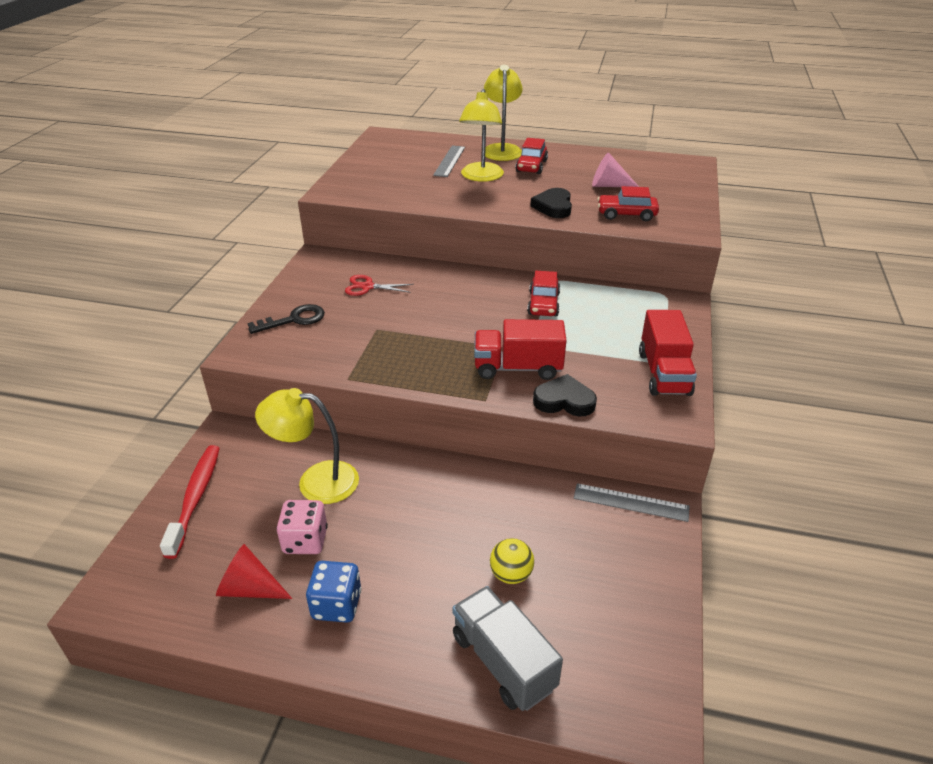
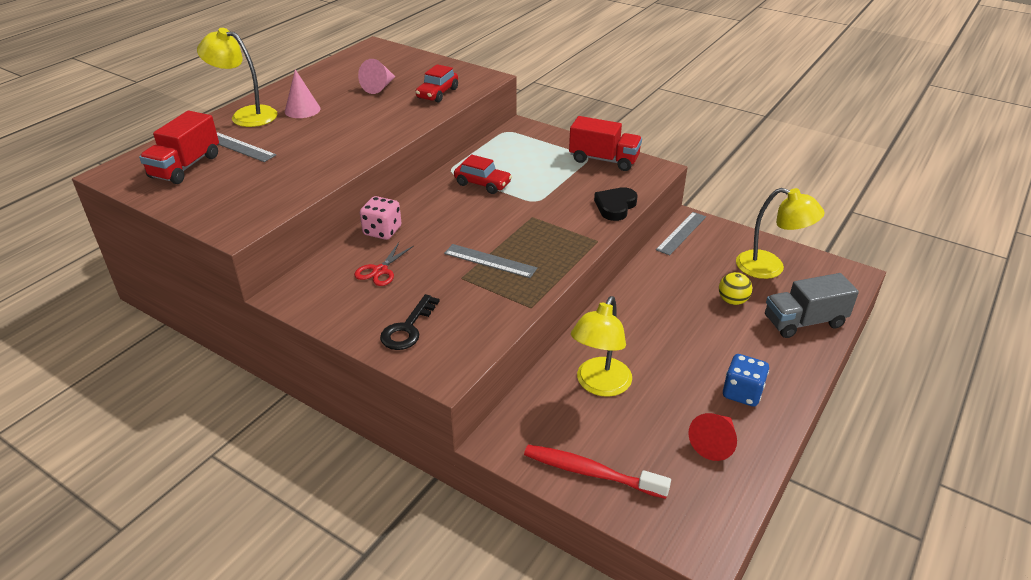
camera: 70 degrees left, 0 degrees up
black key [247,304,325,334] -> black key turned 150 degrees counterclockwise [380,294,440,350]
pink dice [277,500,328,554] -> pink dice moved to [360,196,402,240]
yellow lamp [459,89,504,182] -> yellow lamp moved to [736,188,825,279]
red truck [474,319,567,380] -> red truck moved to [139,111,219,184]
red car [516,138,548,174] -> pink cone [285,69,321,118]
black heart [530,188,572,218] -> none
none -> grey ruler [444,244,537,278]

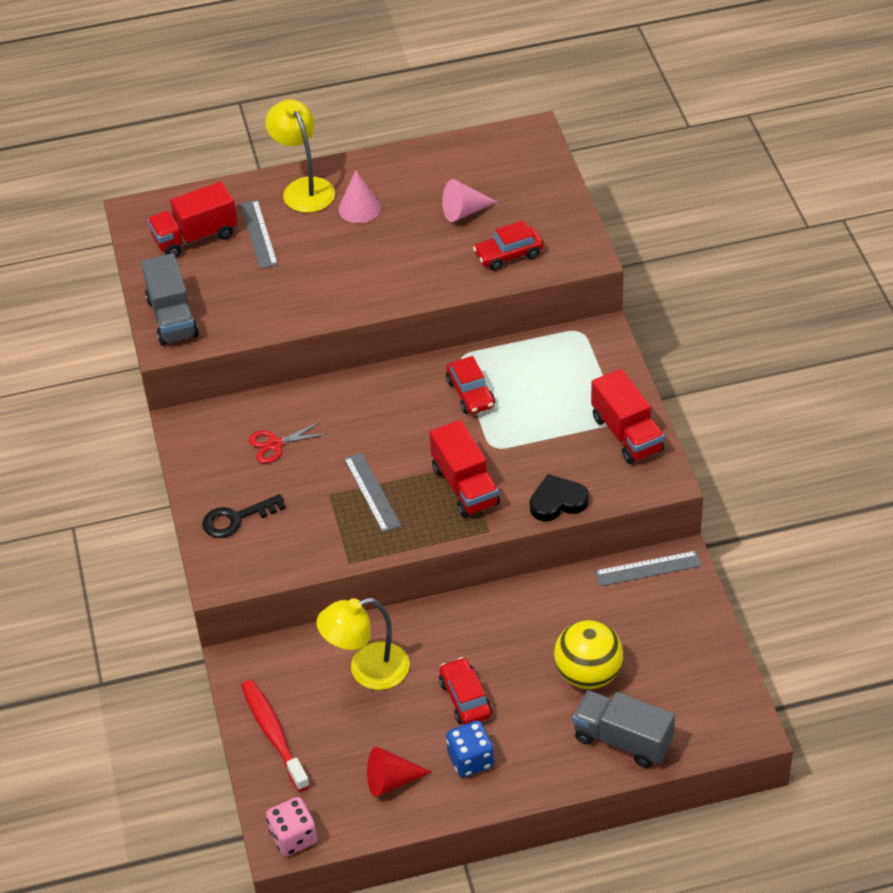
camera: 45 degrees right, 10 degrees up
pink dice [360,196,402,240] -> pink dice moved to [266,797,317,856]
yellow ball [719,272,752,305] -> yellow ball [554,620,623,689], size x1.77
yellow lamp [736,188,825,279] -> none
none -> grey truck [141,253,199,345]
none -> red truck [429,420,500,517]
none -> red car [439,657,492,725]

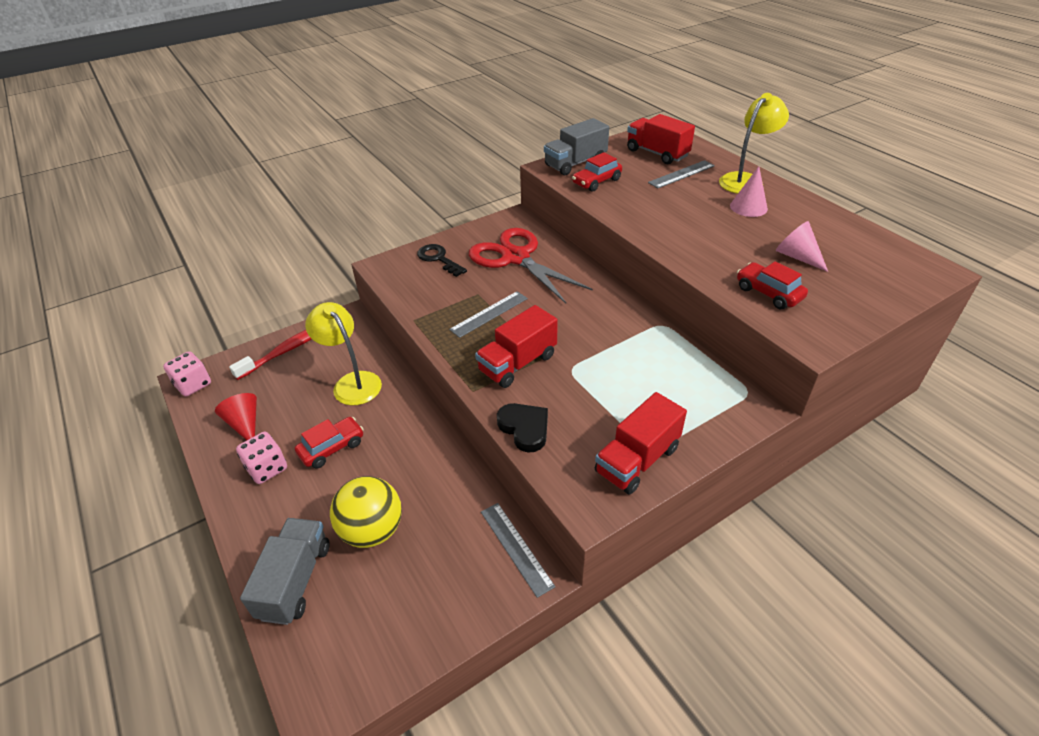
camera: 70 degrees right, 5 degrees down
red scissors [249,421,327,463] -> red scissors [469,228,593,303], size x2.23
red car [446,356,495,414] -> red car moved to [572,152,622,192]
blue dice [446,721,494,778] -> pink dice [236,432,287,484]

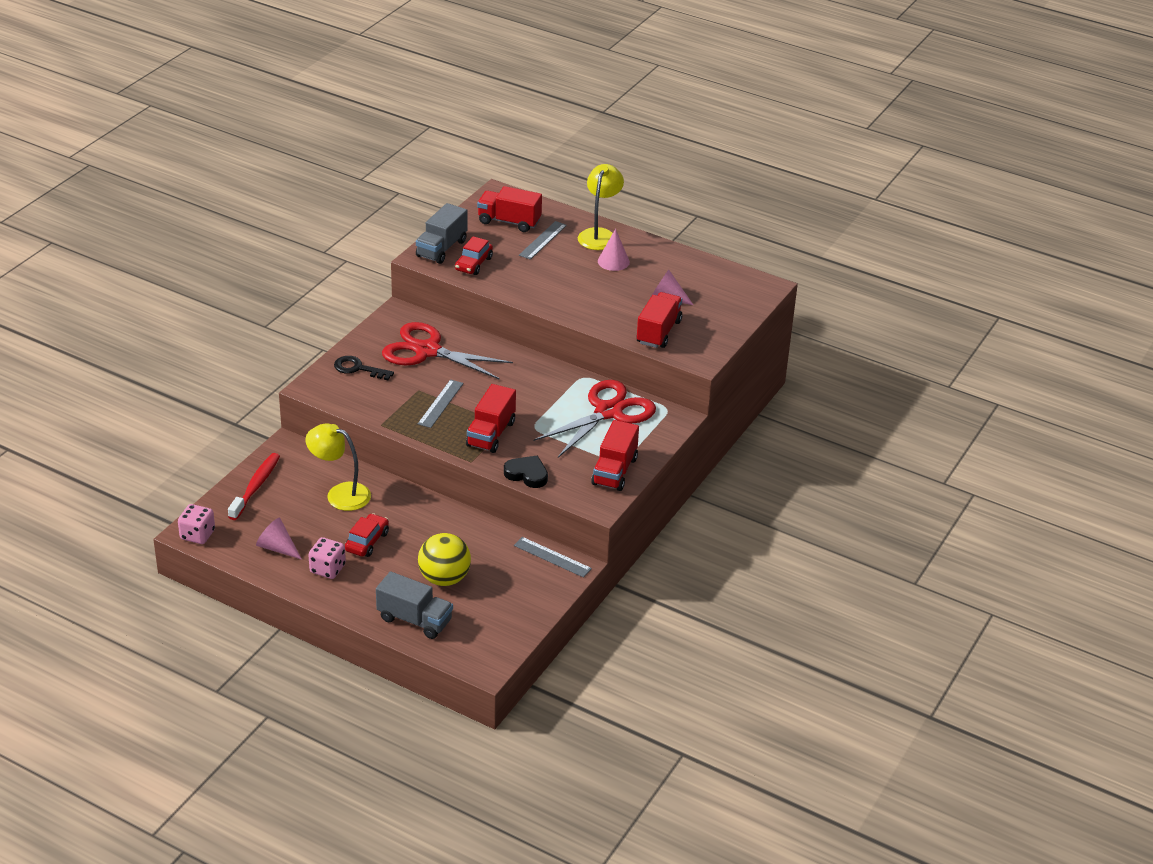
camera: 30 degrees left, 5 degrees down
red cone [215,393,257,440] -> pink cone [256,518,302,560]
grey truck [240,518,330,625] -> grey truck turned 135 degrees clockwise [376,571,453,639]
red car [737,261,808,309] -> red truck [637,292,682,348]
none -> red scissors [534,380,656,458]

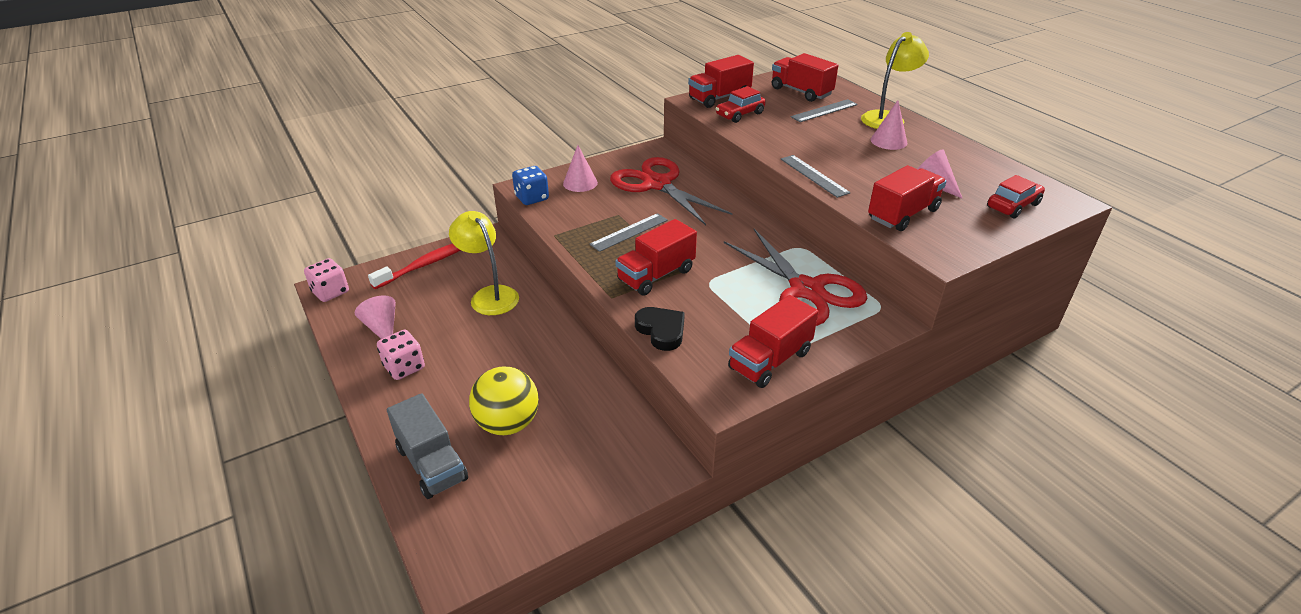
camera: 30 degrees right, 0 degrees up
black key [334,356,394,380] -> pink cone [563,145,598,192]
red car [345,513,389,557] -> red car moved to [987,175,1045,218]
grey truck [416,203,468,264] -> red truck [688,55,754,108]
grey ruler [514,537,592,578] -> grey ruler moved to [781,155,850,198]
red scissors [534,380,656,458] -> red scissors turned 75 degrees clockwise [724,229,867,326]
none -> blue dice [512,166,549,205]

